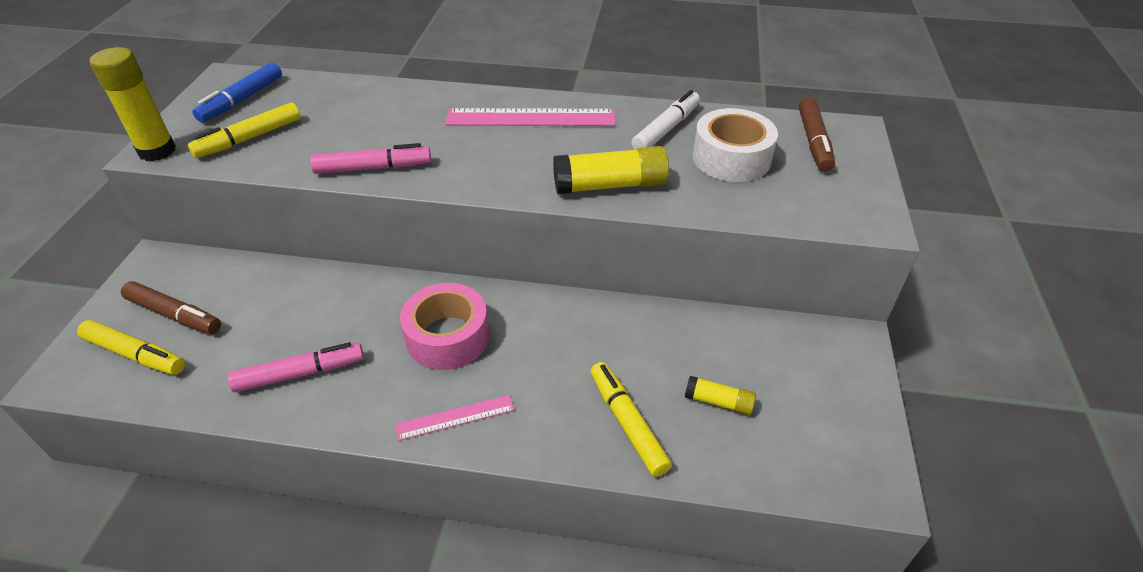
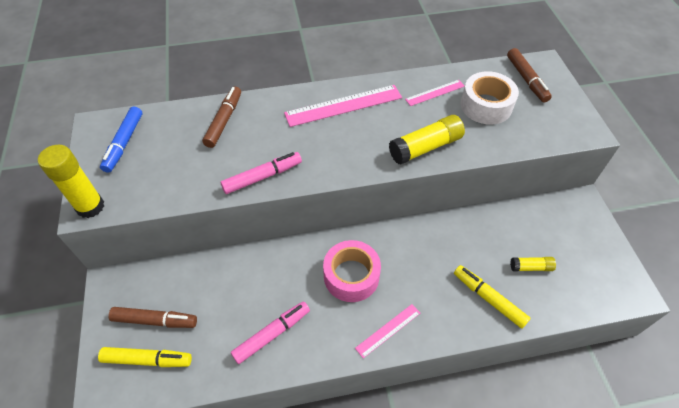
camera: 20 degrees left, 10 degrees up
yellow marker [188,102,301,158] -> none
white marker [631,90,700,150] -> pink ruler [405,80,465,106]
none -> brown marker [202,87,241,148]

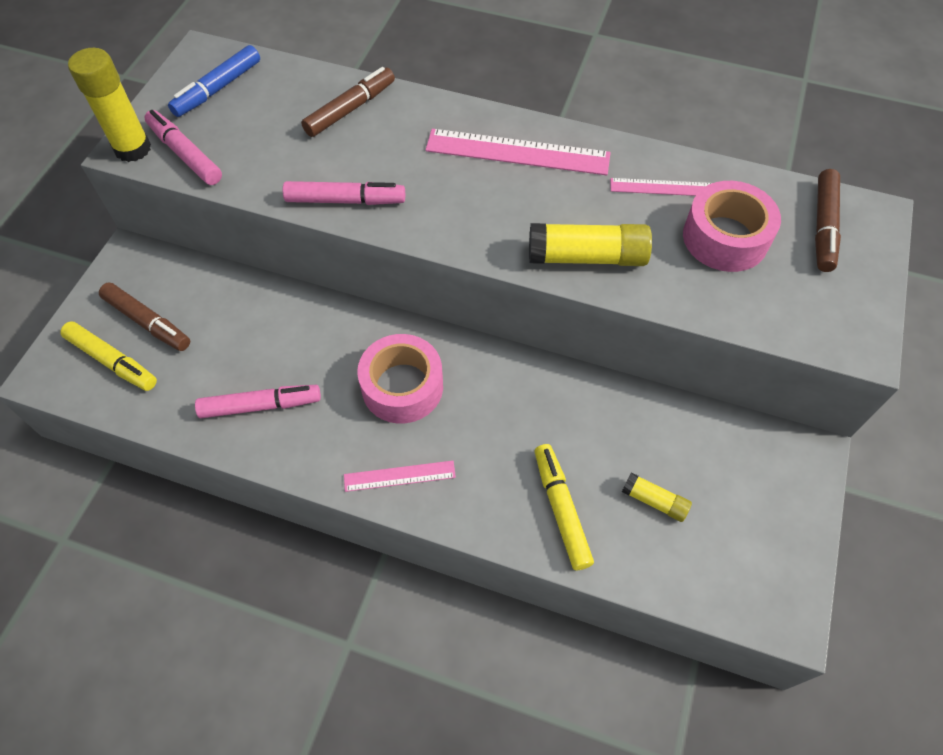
camera: 30 degrees right, 5 degrees up
white tape [461,71,519,125] -> pink tape [683,181,781,272]
none -> pink marker [144,110,222,185]

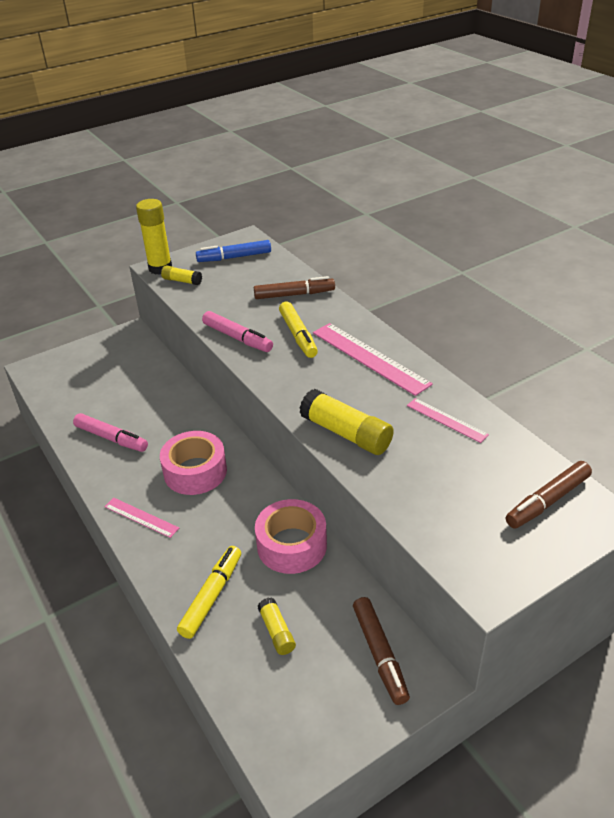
camera: 40 degrees right, 20 degrees down
yellow marker [60,321,157,391] -> yellow marker moved to [279,302,318,358]
brown marker [99,282,190,351] -> brown marker moved to [353,597,410,705]
pink marker [144,110,222,185] -> yellow glue stick [161,265,202,285]
pink tape [683,181,781,272] -> pink tape moved to [255,499,327,574]

